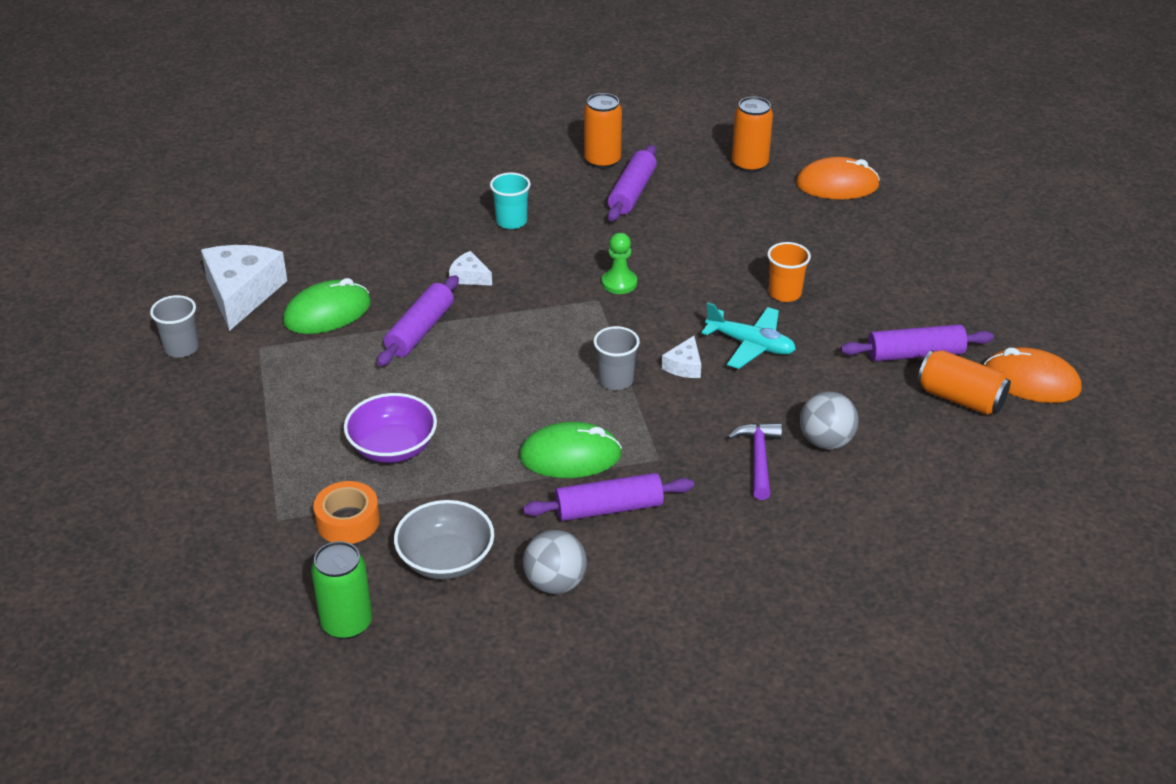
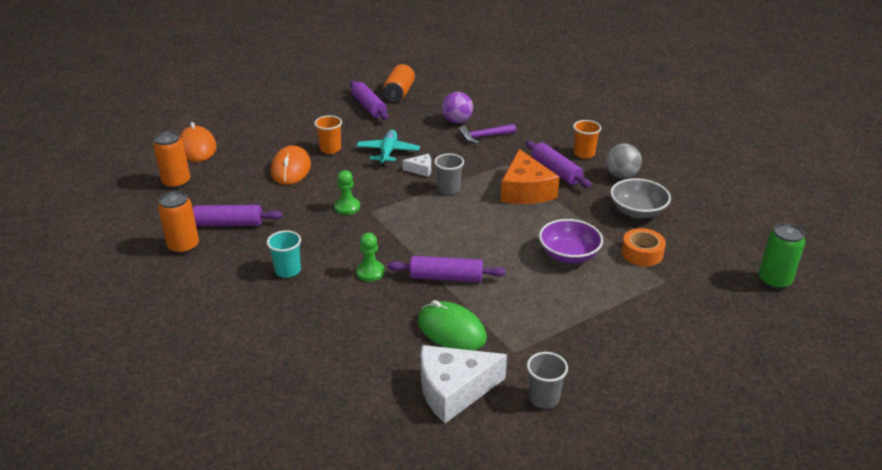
camera: 110 degrees left, 5 degrees down
green can [311,541,372,639] -> green can moved to [759,223,805,289]
white cheese [449,251,492,286] -> green pawn [356,233,385,281]
green mouse [519,422,622,478] -> orange cheese [501,149,559,204]
grey ball [800,391,858,450] -> purple ball [442,92,473,124]
orange mouse [984,347,1081,403] -> orange mouse moved to [271,145,311,185]
none -> orange cup [573,120,601,159]

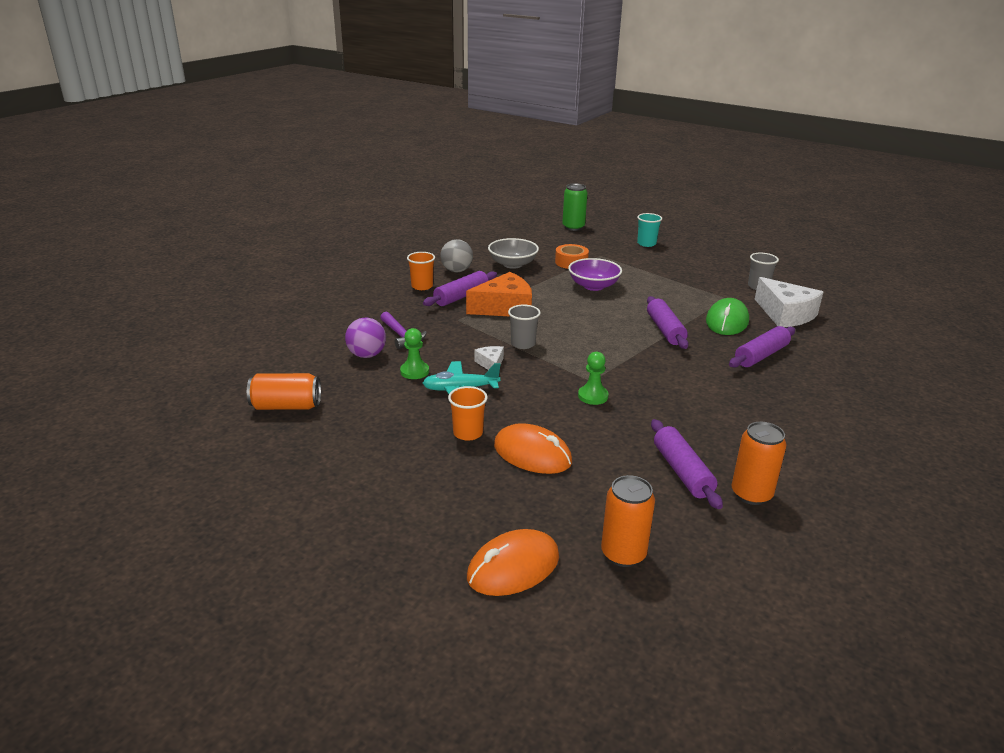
camera: 105 degrees left, 5 degrees down
turquoise cup [267,230,301,278] -> turquoise cup moved to [637,213,662,247]
orange mouse [271,145,311,185] -> orange mouse turned 45 degrees clockwise [494,423,572,474]
purple rolling pin [350,81,389,120] -> purple rolling pin moved to [729,326,795,368]
green pawn [356,233,385,281] -> green pawn moved to [400,328,429,379]

